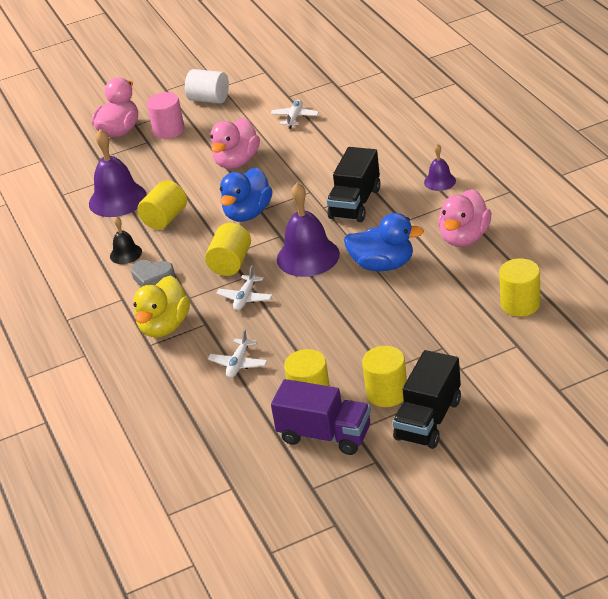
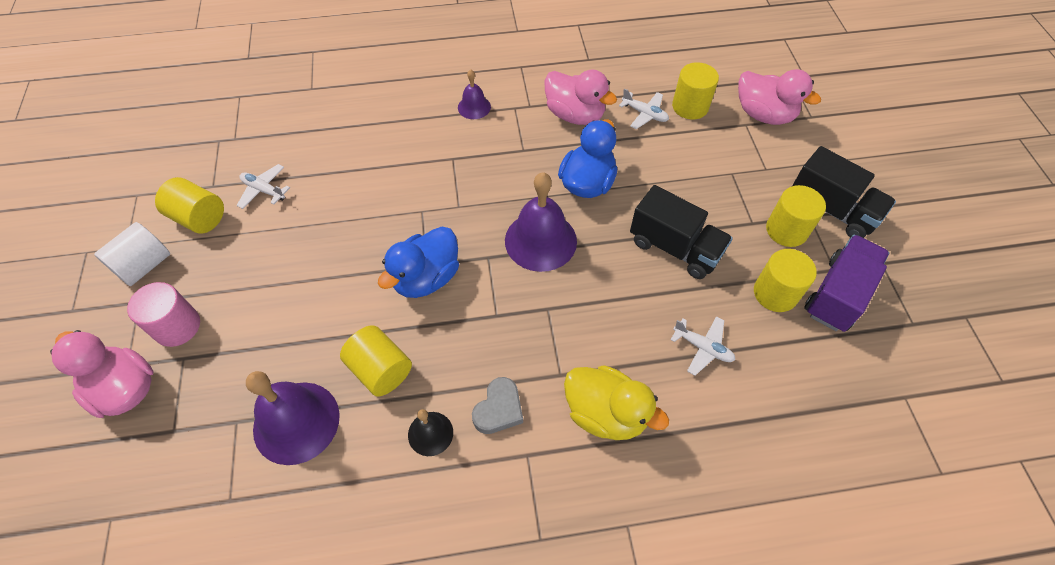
camera: 80 degrees left, 20 degrees up
yellow cylinder [205,223,251,276] -> yellow cylinder moved to [155,177,224,233]
pink duck [210,118,260,169] -> pink duck moved to [738,69,821,125]
white plane [216,266,273,311] -> white plane moved to [619,88,669,129]
blue duck [220,167,273,222] -> blue duck turned 90 degrees clockwise [378,227,459,298]
black truck [327,147,381,222] -> black truck moved to [630,185,733,279]

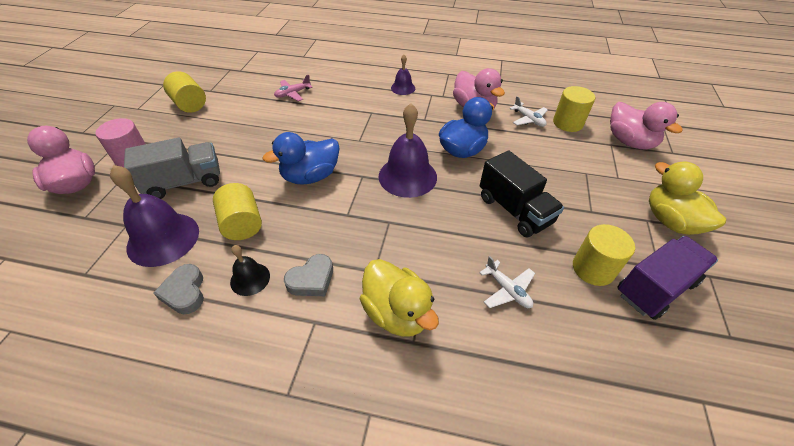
camera: 20 degrees right, 10 degrees down
white cylinder [94,222,170,286] -> none
white plane [237,164,290,209] -> none
yellow cylinder [766,185,826,247] -> none
black truck [792,146,896,238] -> yellow duck [649,162,726,235]
none -> grey truck [124,138,220,199]
none -> grey heart [153,264,204,314]
none -> pink plane [274,75,313,101]

